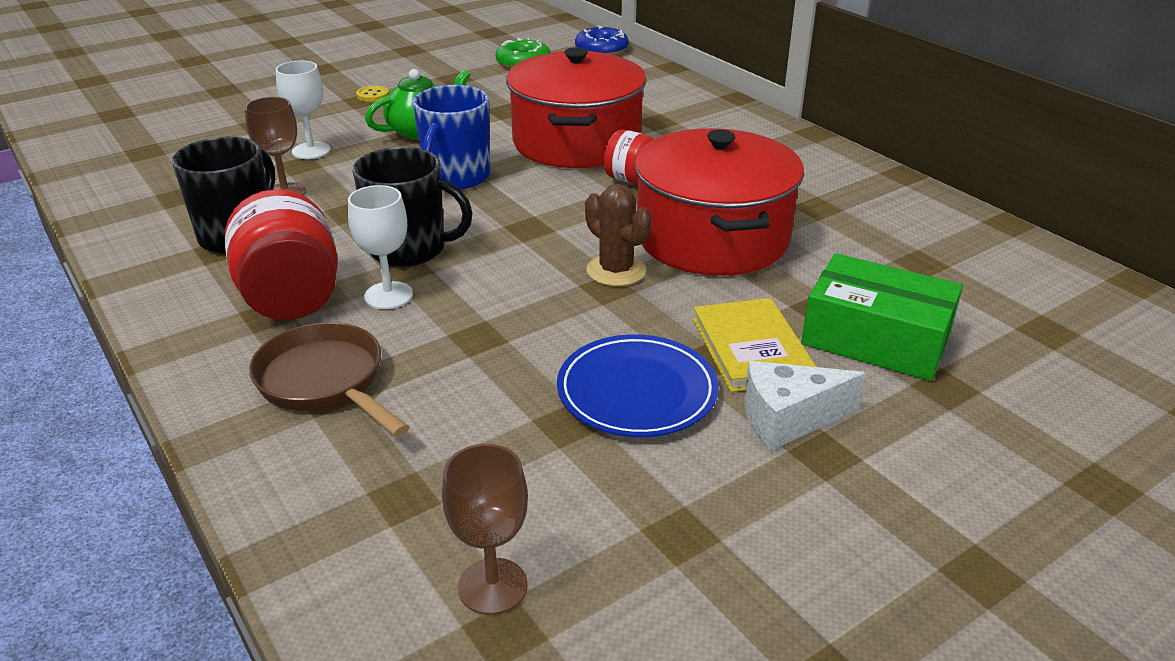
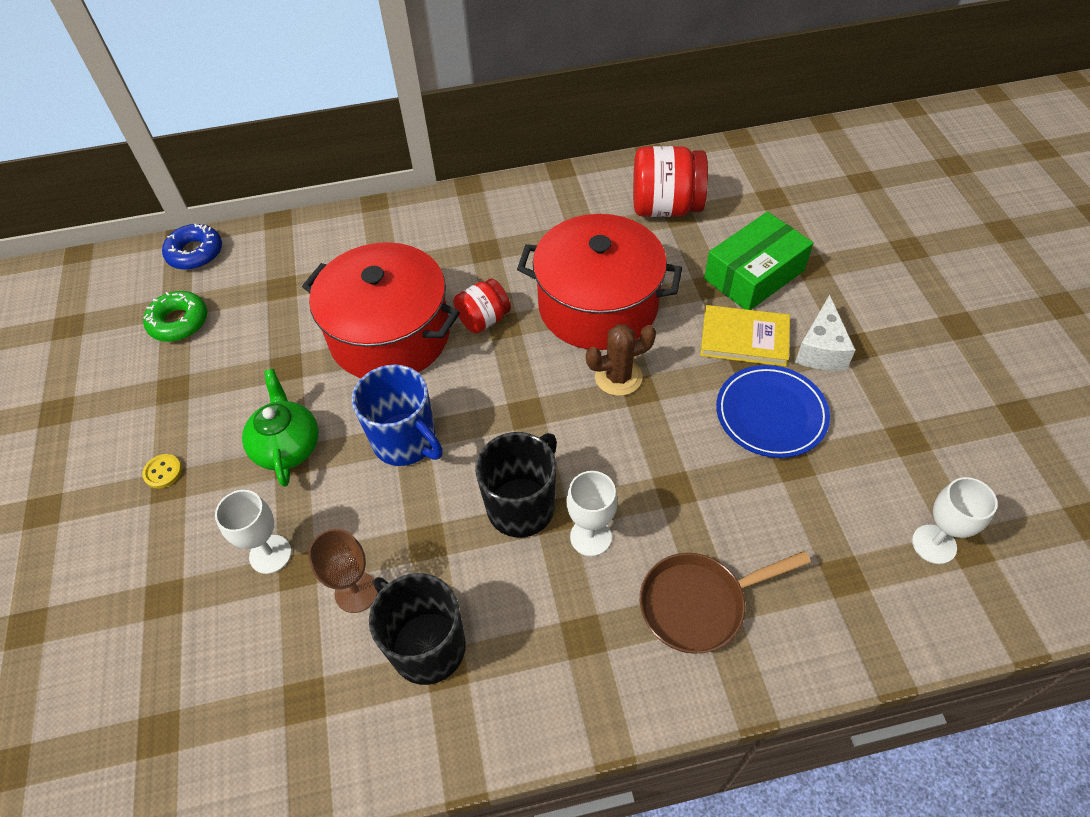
camera: 65 degrees left, 20 degrees up
red jar [225,189,338,320] -> red jar moved to [633,146,708,217]
brown goblet [442,444,528,615] -> white goblet [912,477,998,564]

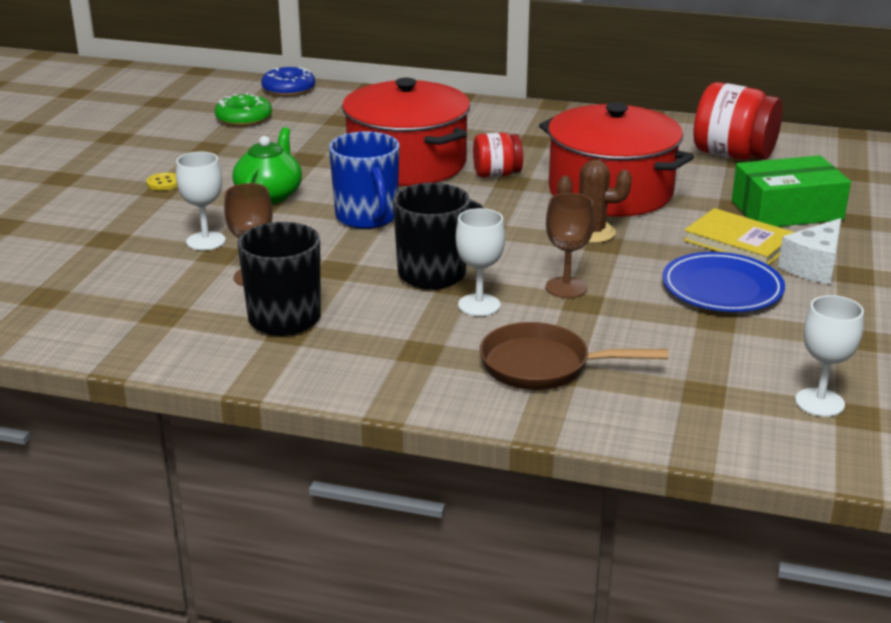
camera: 25 degrees right, 25 degrees down
none -> brown goblet [546,193,595,298]

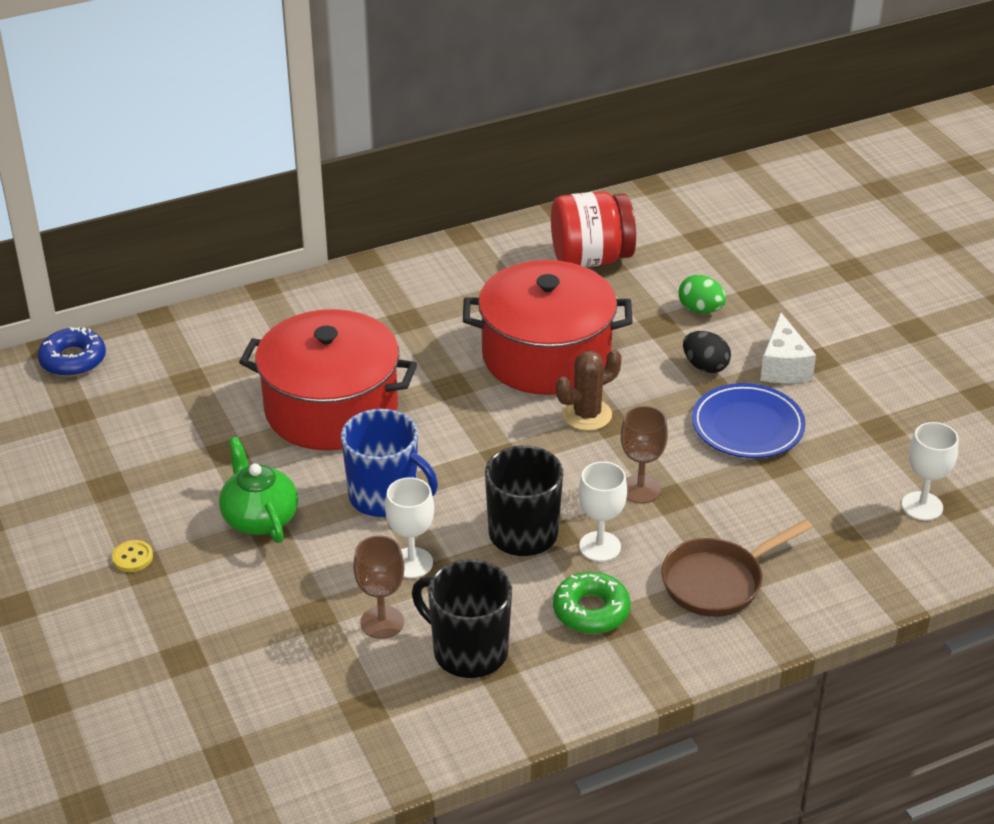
camera: 40 degrees left, 10 degrees up
white goblet [176,152,226,250] -> white goblet moved to [385,477,434,578]
green donut [215,93,272,126] -> green donut moved to [553,572,631,634]
red jar [473,133,523,178] -> none
yellow book [684,208,795,265] -> black egg [683,331,731,373]
green box [732,155,851,227] -> green egg [678,275,726,313]

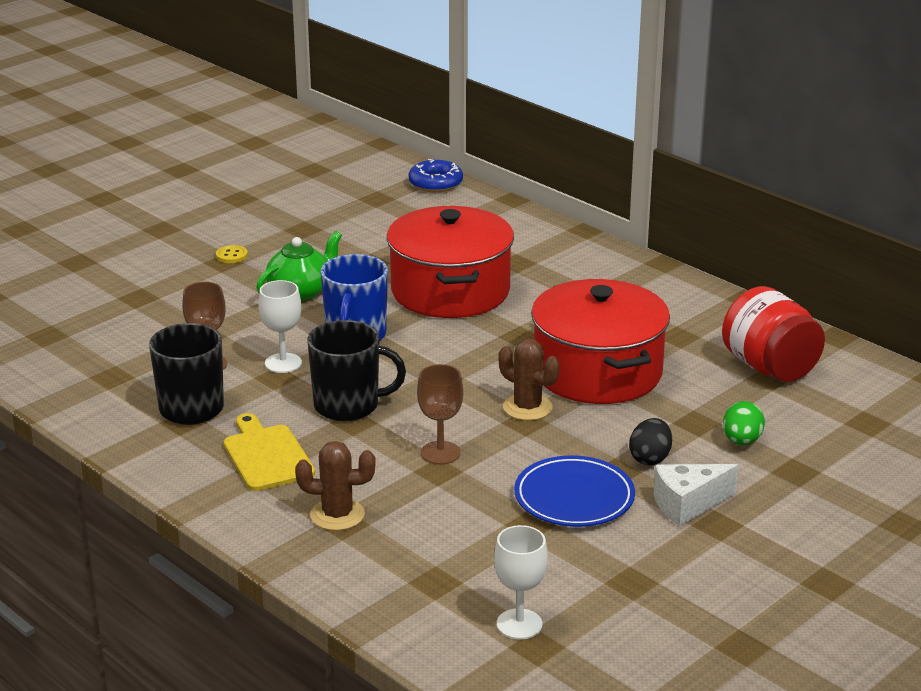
camera: 70 degrees right, 10 degrees down
green donut [553,572,631,634] -> yellow cutting board [223,413,315,491]
white goblet [578,461,627,562] -> none
brown pan [661,519,813,617] -> brown cactus [295,441,376,531]

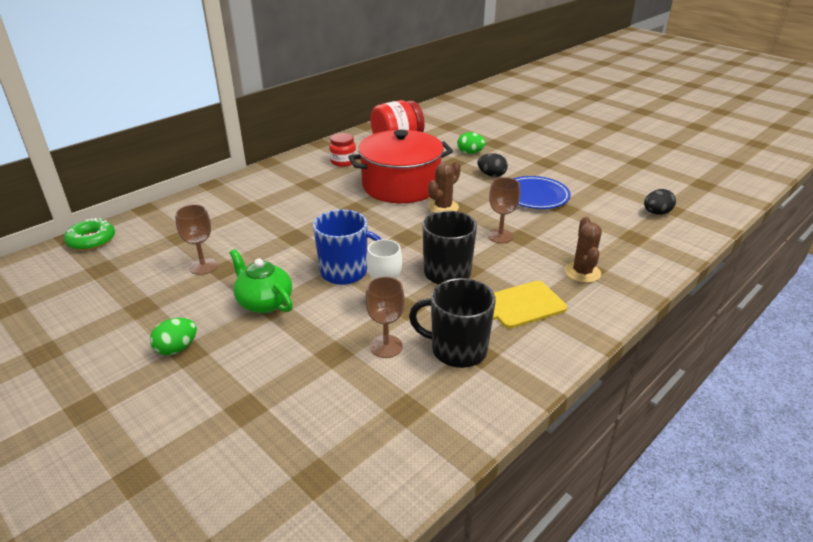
camera: 90 degrees left, 5 degrees up
yellow button [216,245,248,263] -> green egg [150,318,197,355]
red pot [387,206,514,318] -> none
blue donut [409,159,463,192] -> green donut [64,218,115,251]
white goblet [494,525,548,639] -> black egg [644,189,676,215]
white cheese [654,464,738,526] -> none
none -> brown goblet [175,204,218,275]
none -> red jar [329,133,356,167]

